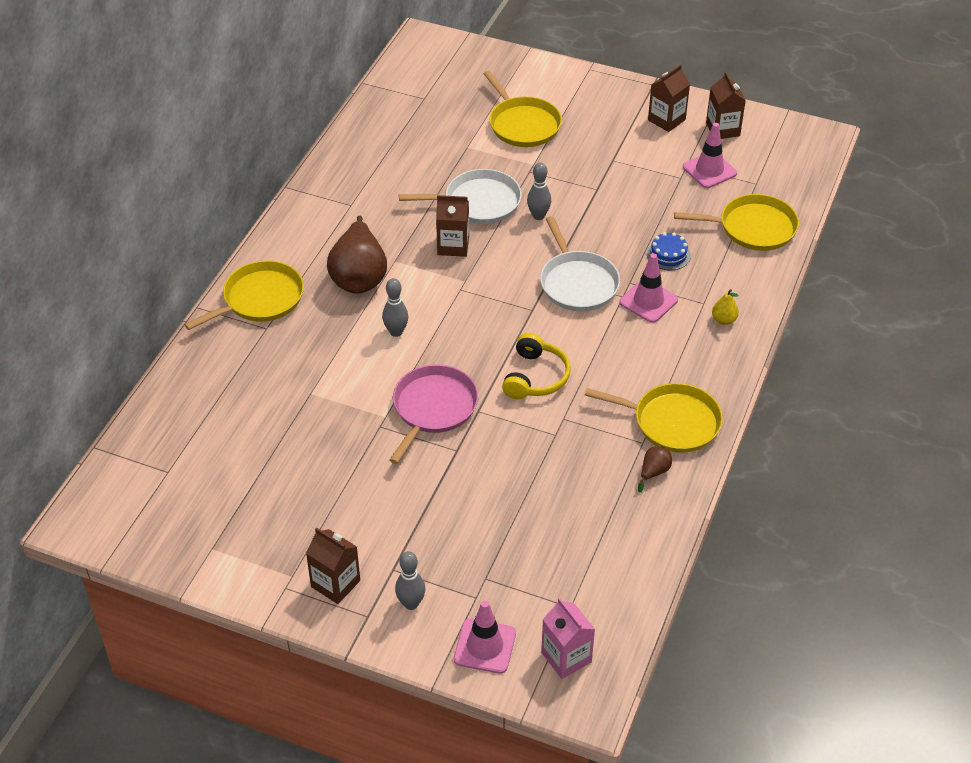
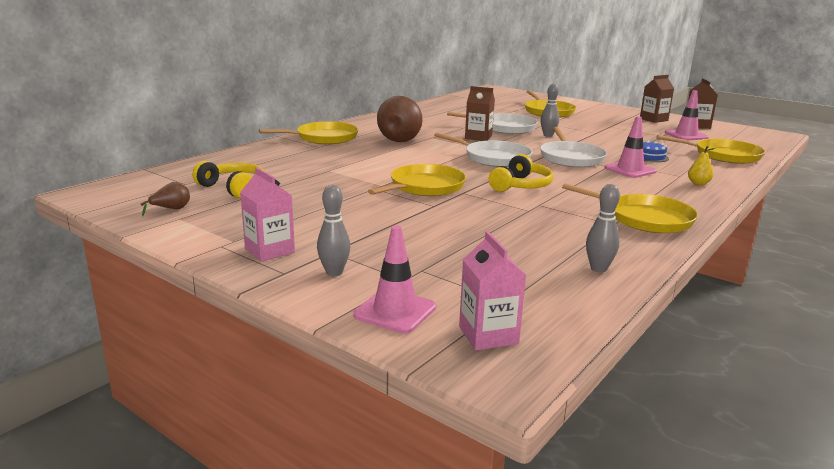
camera: 15 degrees right, 25 degrees down
brown carton [306,527,360,604] -> pink carton [240,167,295,262]
grey bowling pin [382,278,408,337] -> grey bowling pin moved to [586,184,620,272]
pink pan [390,365,478,464] -> yellow pan [368,164,466,196]
brown pear [638,446,672,493] -> brown pear moved to [141,182,190,216]
none -> yellow headphones [192,161,264,198]
none -> white pan [434,133,533,167]

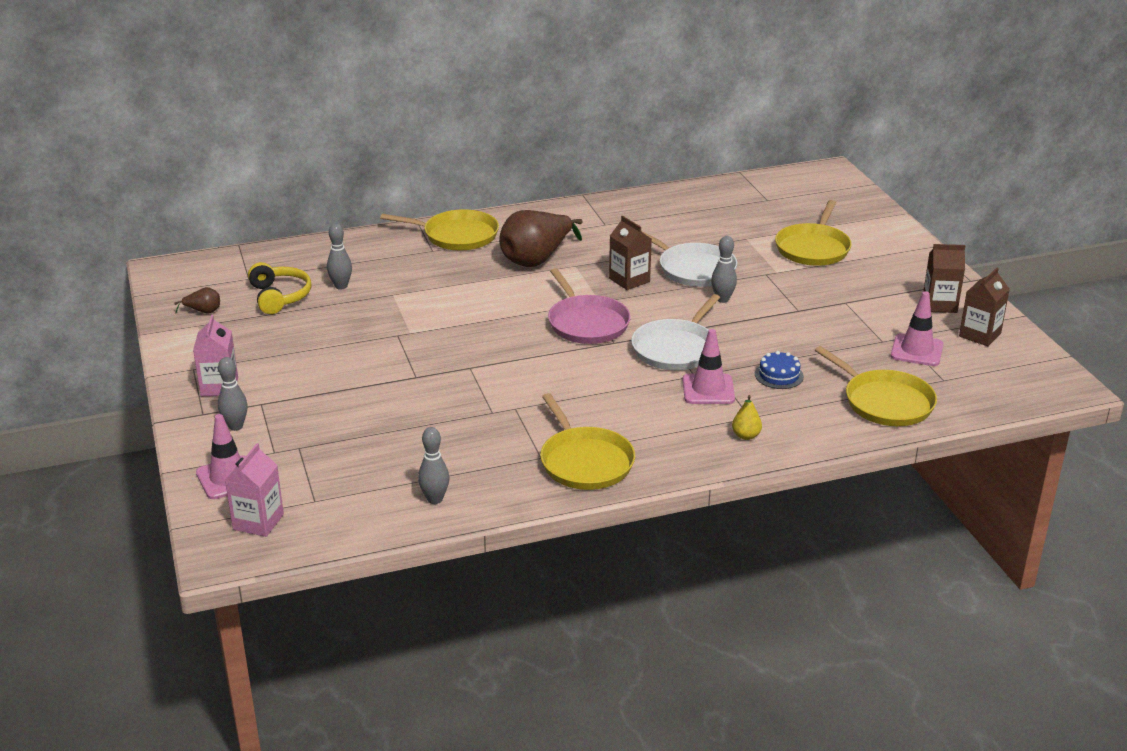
camera: 35 degrees right, 10 degrees up
yellow pan [368,164,466,196] -> none
white pan [434,133,533,167] -> pink pan [548,268,631,344]
yellow headphones [489,154,553,192] -> none
none -> grey bowling pin [327,223,352,290]

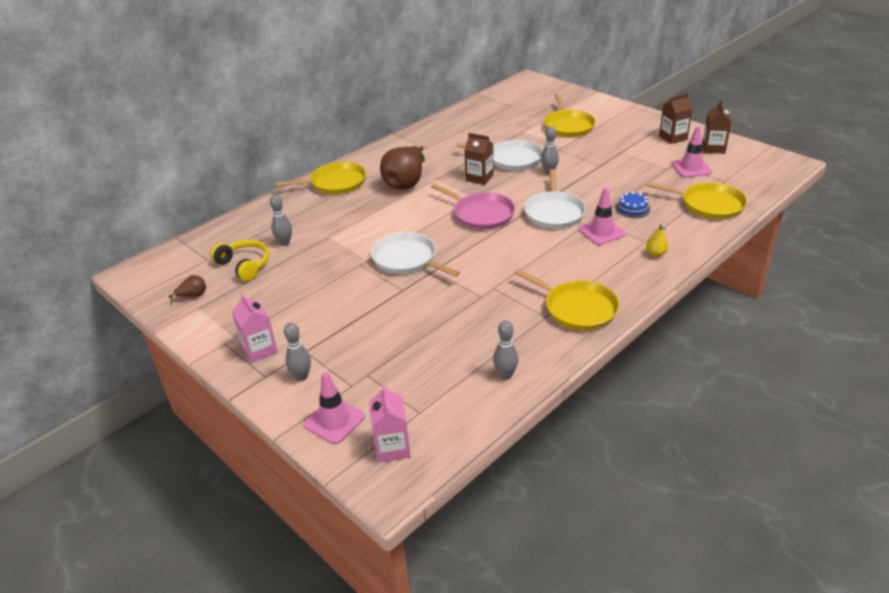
camera: 25 degrees left, 5 degrees up
none -> white pan [371,232,460,277]

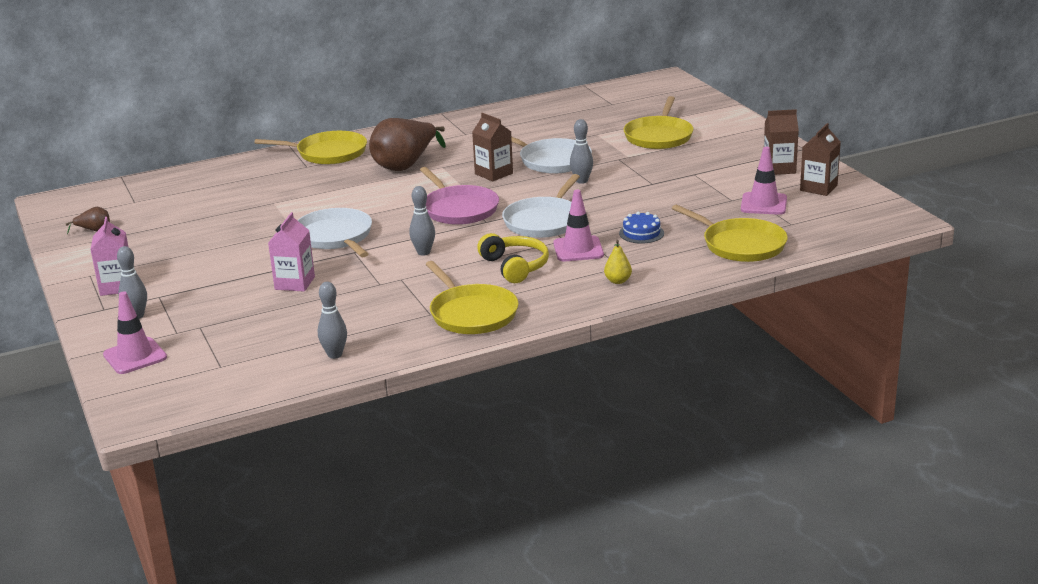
camera: 20 degrees right, 10 degrees down
yellow headphones [210,240,269,281] -> yellow headphones moved to [477,233,549,283]
grey bowling pin [270,195,292,246] -> grey bowling pin moved to [409,186,435,256]
pink carton [369,384,411,463] -> pink carton moved to [268,212,315,292]

